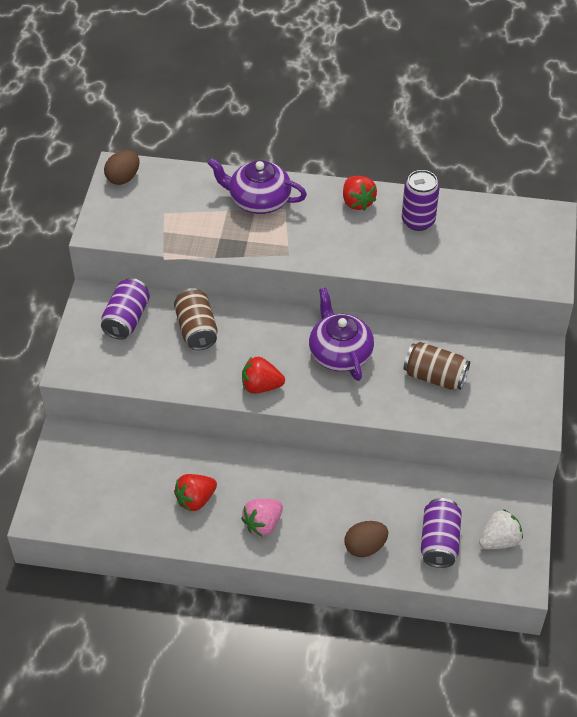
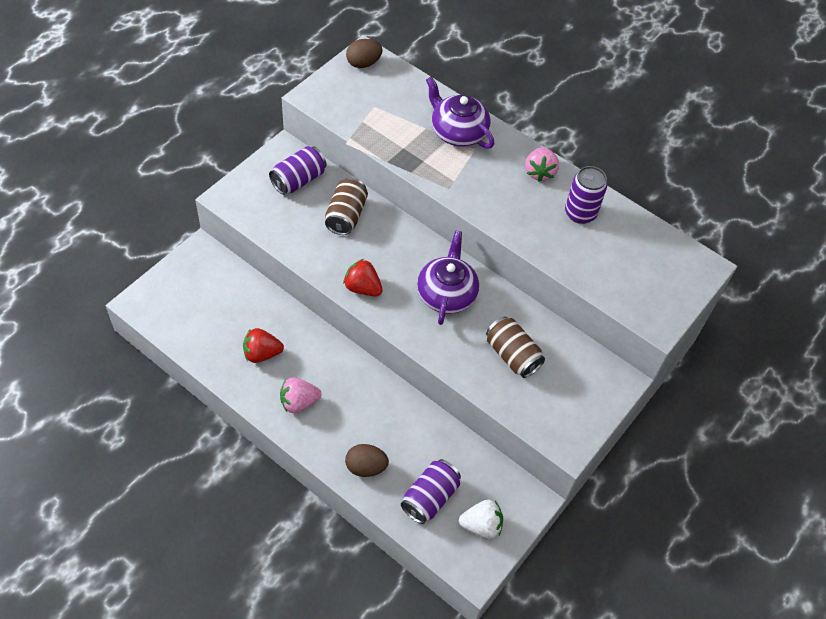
camera: 25 degrees right, 5 degrees up
red strawberry [343,176,377,210] -> pink strawberry [525,147,559,182]

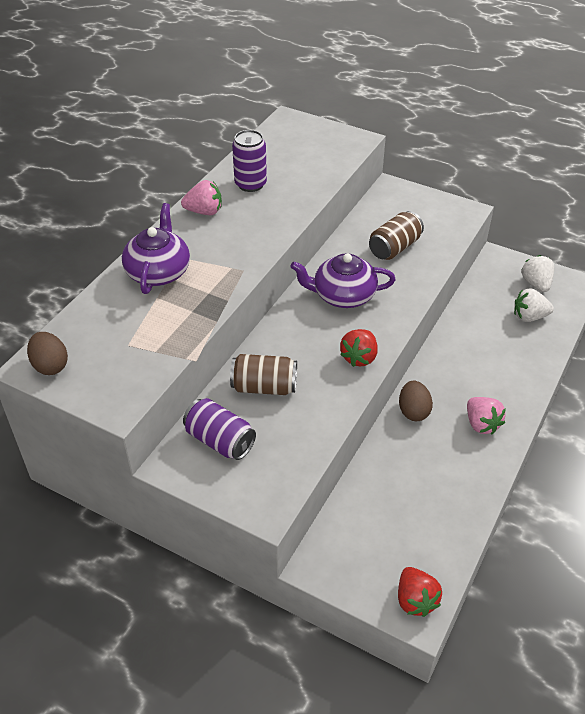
camera: 95 degrees left, 10 degrees down
red strawberry [243,328,284,363] -> red strawberry moved to [398,567,442,617]
brown egg [345,444,389,477] -> brown egg moved to [399,381,433,421]
purple can [401,459,461,524] -> white strawberry [514,288,554,322]
purple teapot [426,77,494,149] -> purple teapot turned 150 degrees clockwise [122,203,190,294]

